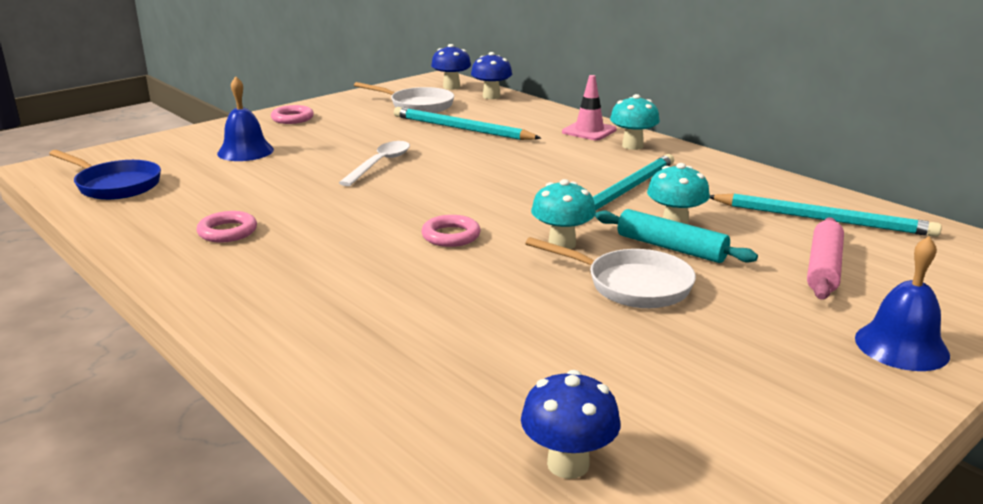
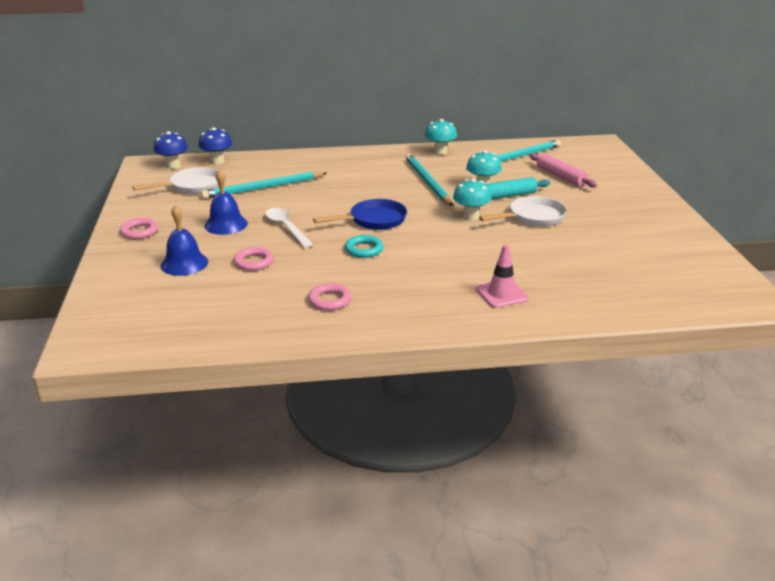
camera: 55 degrees left, 5 degrees up
blue pan [49,150,161,200] -> blue pan moved to [313,199,407,230]
pink ring [421,215,480,247] -> pink ring moved to [234,247,274,271]
blue mushroom [521,370,620,479] -> none
pink traffic cone [562,75,617,140] -> pink traffic cone moved to [476,245,529,308]
turquoise mushroom [610,94,660,150] -> turquoise mushroom moved to [425,119,457,155]
blue bell [855,236,950,371] -> blue bell moved to [204,169,248,235]
none -> turquoise ring [345,235,383,258]

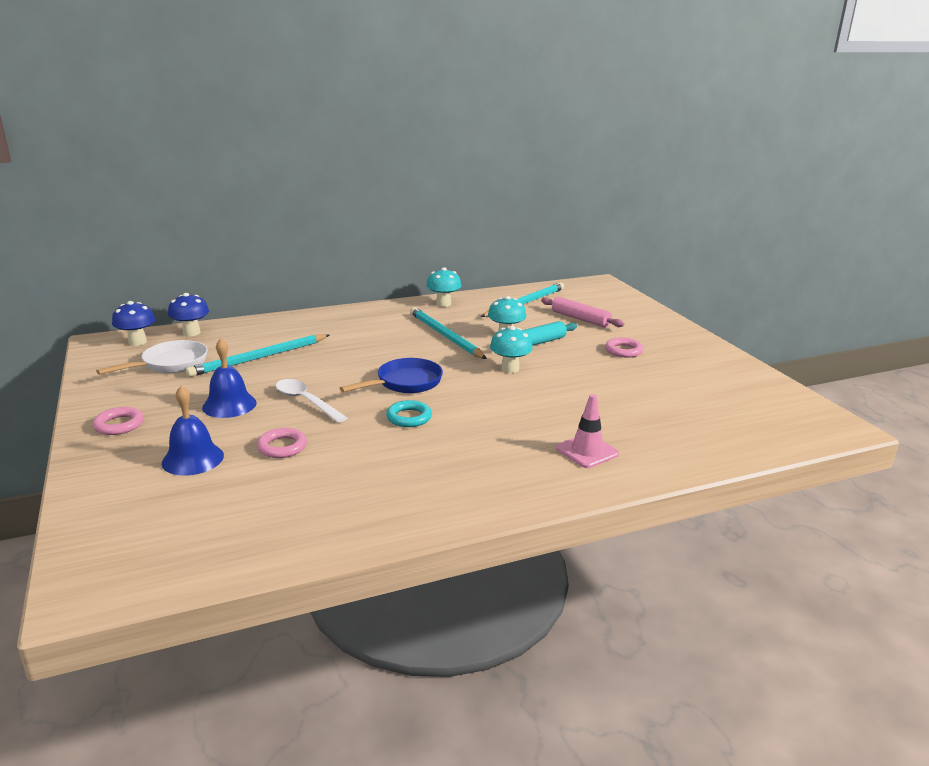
camera: 15 degrees left, 5 degrees down
pink ring [308,283,351,310] -> pink ring moved to [605,337,643,357]
white pan [479,196,567,227] -> none

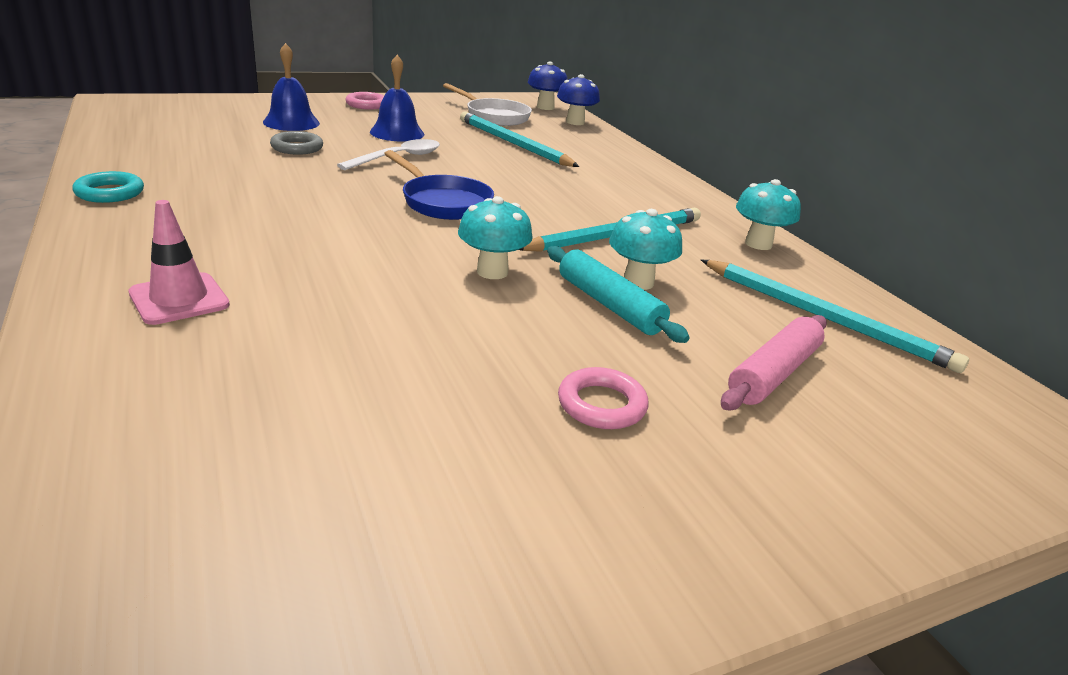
camera: 85 degrees right, 5 degrees up
pink ring [257,428,307,458] -> grey ring [270,131,323,155]
turquoise ring [386,400,432,427] -> turquoise ring moved to [72,171,144,203]

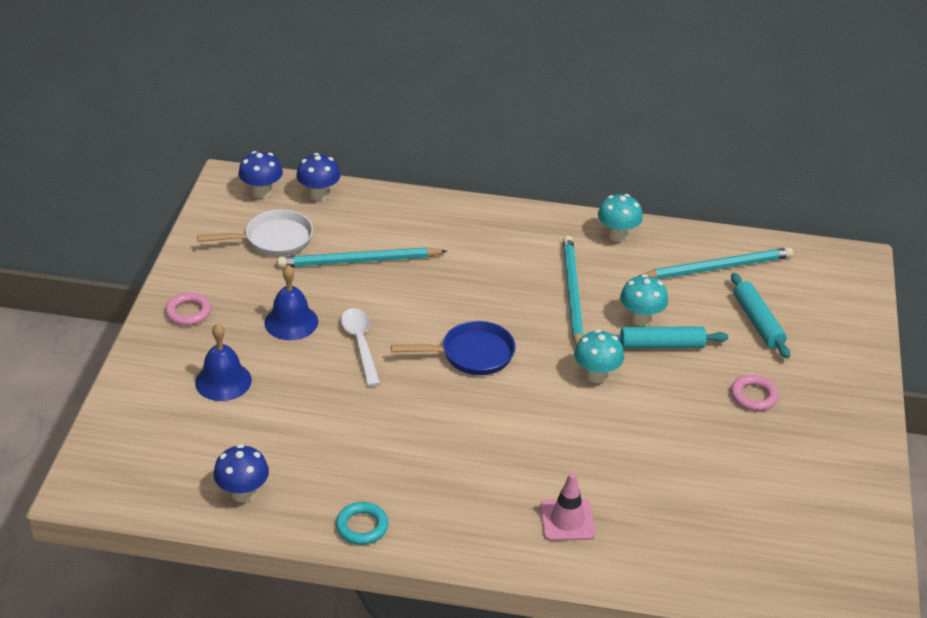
camera: 55 degrees left, 10 degrees up
grey ring [270,131,323,155] -> none
pink rolling pin [721,315,827,410] -> turquoise rolling pin [731,273,790,359]
none -> blue mushroom [213,444,269,502]

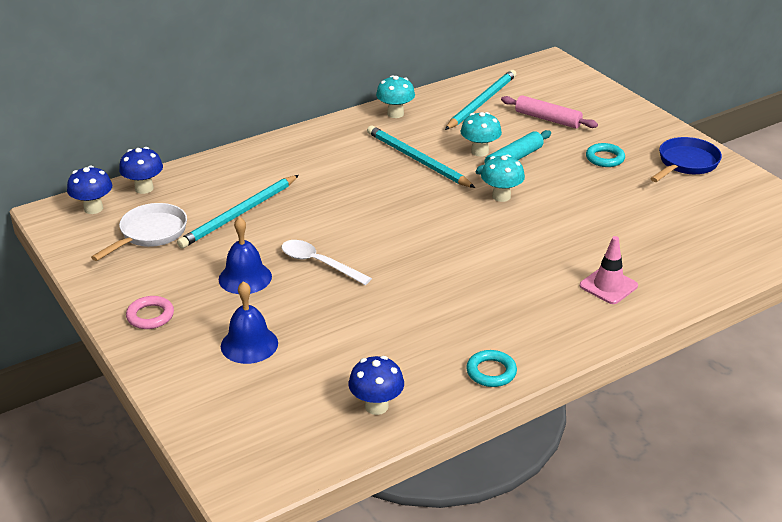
camera: 40 degrees left, 5 degrees down
blue pan [391,321,516,375] -> blue pan moved to [650,137,722,182]
turquoise rolling pin [731,273,790,359] -> pink rolling pin [501,95,598,129]
pink ring [731,375,779,411] -> turquoise ring [586,143,625,167]

